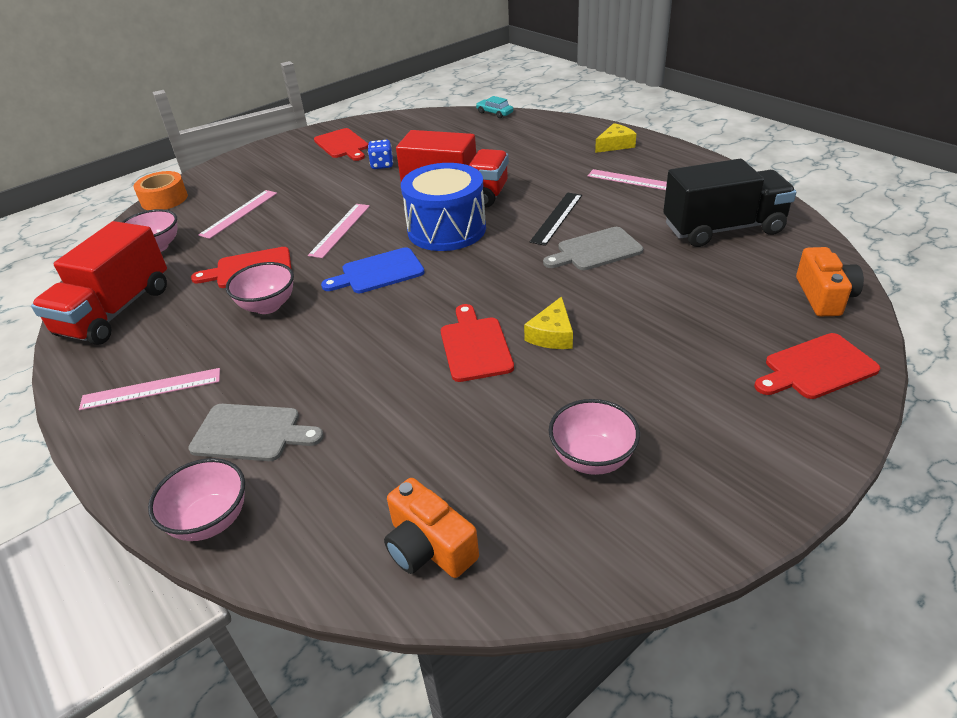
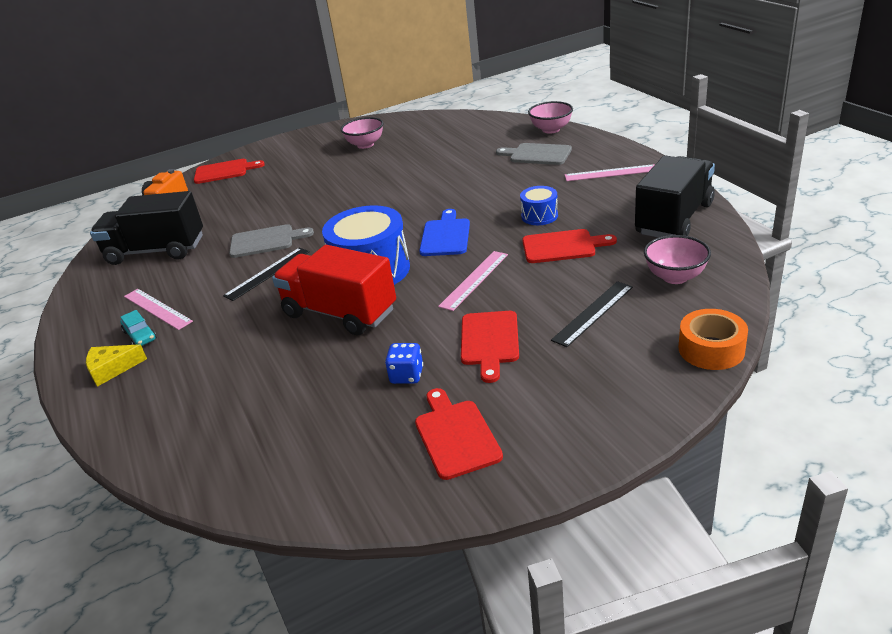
camera: 165 degrees left, 5 degrees down
red truck [31,221,167,345] -> black truck [635,155,715,238]
pink ruler [198,190,277,239] -> black ruler [551,281,633,347]
pink bowl [226,262,294,314] -> blue drum [520,186,558,225]
blue cutting board [321,247,425,293] -> blue cutting board turned 75 degrees counterclockwise [419,209,470,256]
orange camera [384,478,479,578] -> none
red cutting board [441,304,514,382] -> red cutting board moved to [461,311,519,383]
turquoise car [476,96,513,118] -> turquoise car moved to [120,310,157,346]
yellow cheese [524,296,573,349] -> none

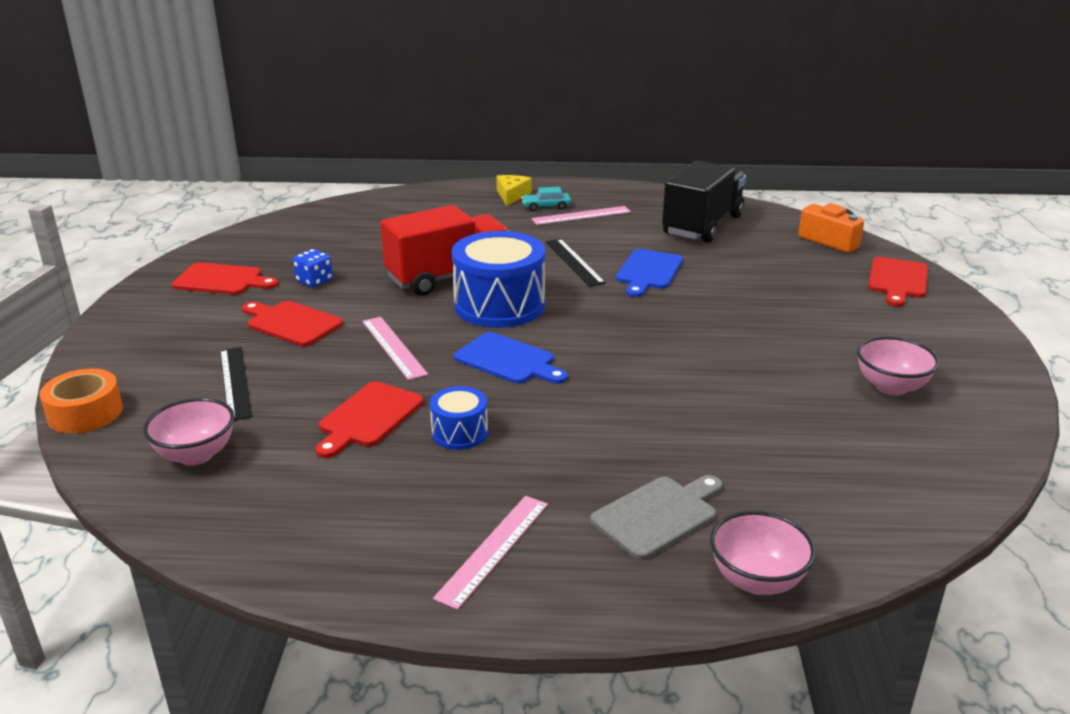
camera: 115 degrees right, 5 degrees down
grey cutting board [229,224,314,258] -> blue cutting board [616,249,683,297]
black truck [635,155,715,238] -> none

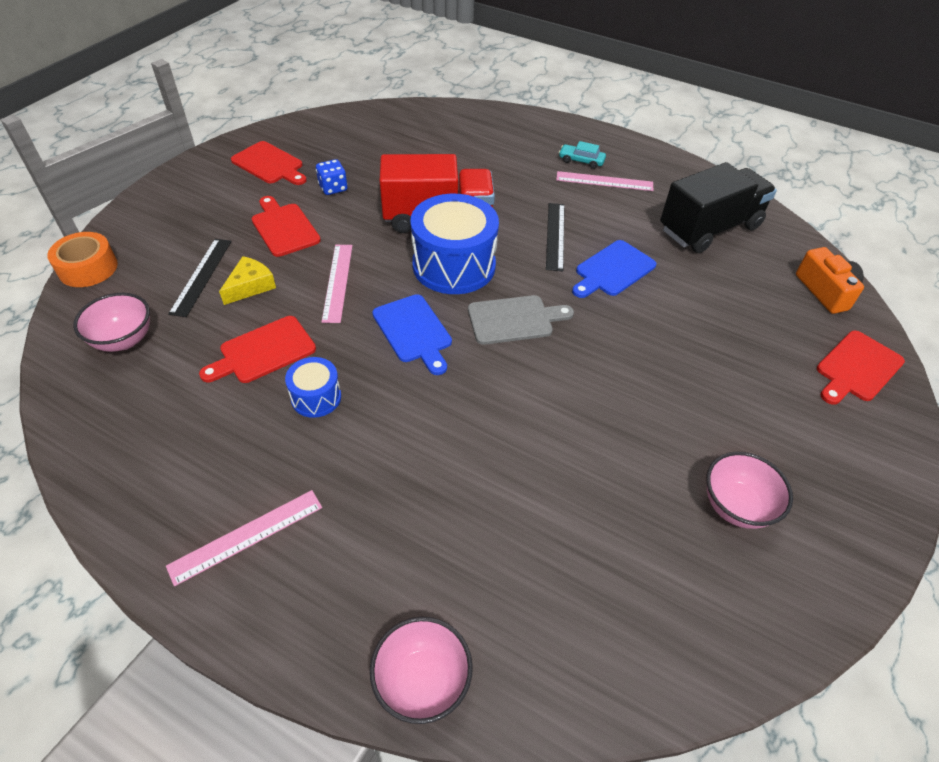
camera: 25 degrees right, 20 degrees up
yellow cheese [496,175,532,206] -> yellow cheese moved to [219,256,276,305]
grey cutting board [590,475,723,560] -> grey cutting board moved to [468,295,574,345]

